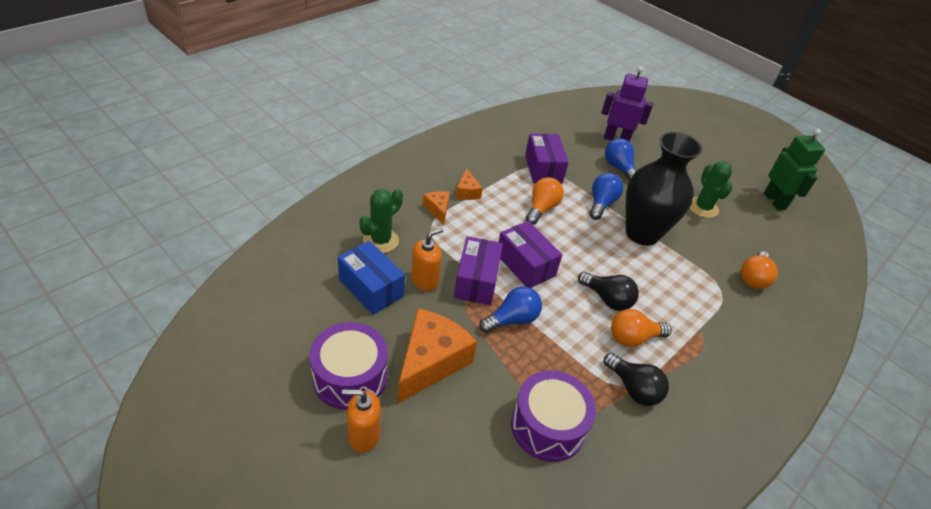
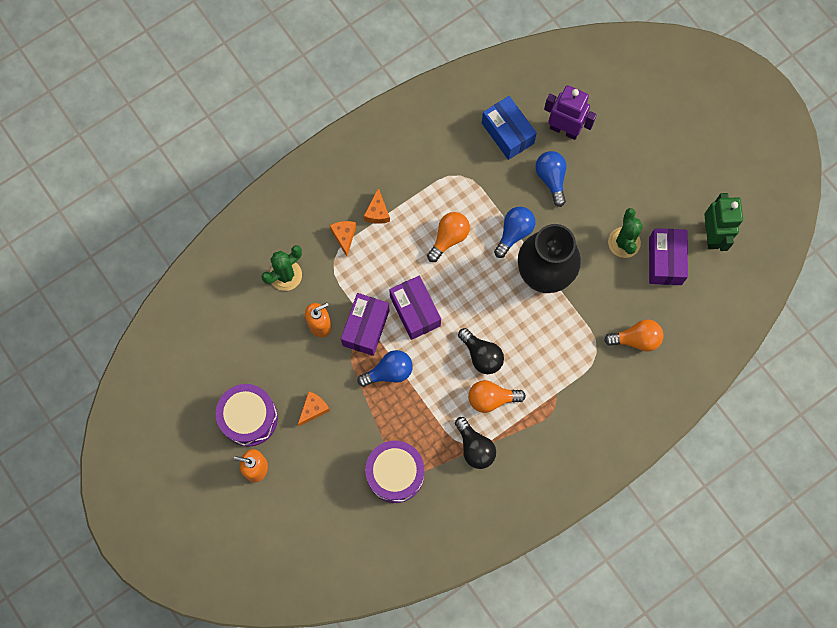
camera: 15 degrees right, 30 degrees up
blue box [338,241,405,315] -> blue box moved to [482,96,537,160]
orange cheese [397,308,477,404] -> orange cheese [298,391,330,426], size x0.49
purple box [525,134,569,184] -> purple box moved to [649,228,688,285]
orange light bulb [740,251,778,289] -> orange light bulb turned 135 degrees counterclockwise [604,319,663,352]

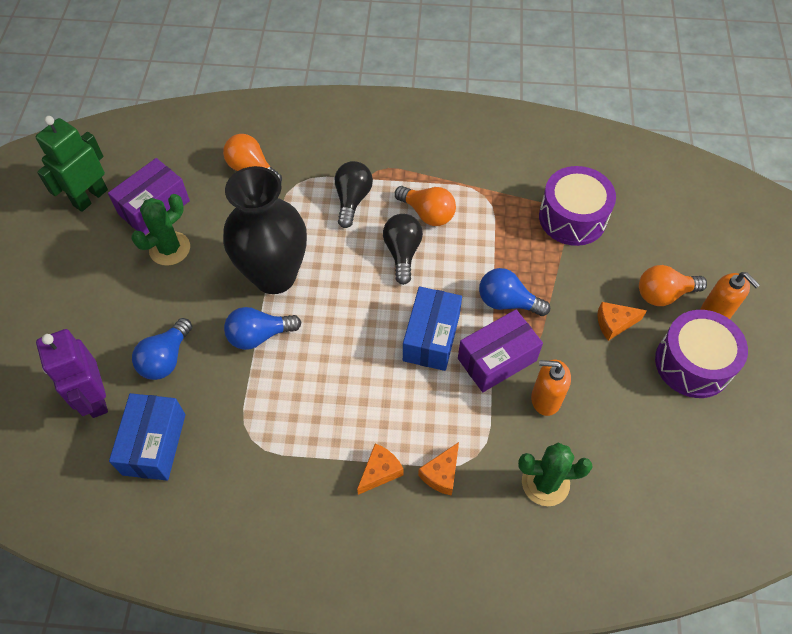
camera: 140 degrees left, 15 degrees down
purple box [389,276,441,340] -> blue box [403,286,462,371]
orange light bulb [427,212,470,262] -> orange light bulb moved to [639,265,707,306]
black light bulb [455,417,496,469] -> black light bulb moved to [335,161,373,228]

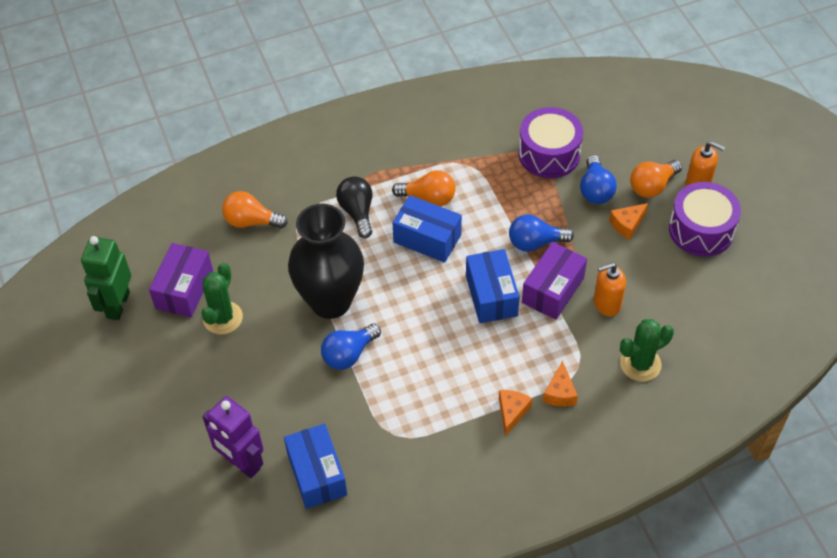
camera: 25 degrees left, 5 degrees down
blue light bulb [132,318,192,380] -> blue light bulb moved to [580,155,617,204]
black light bulb [383,214,423,285] -> blue box [393,195,462,262]

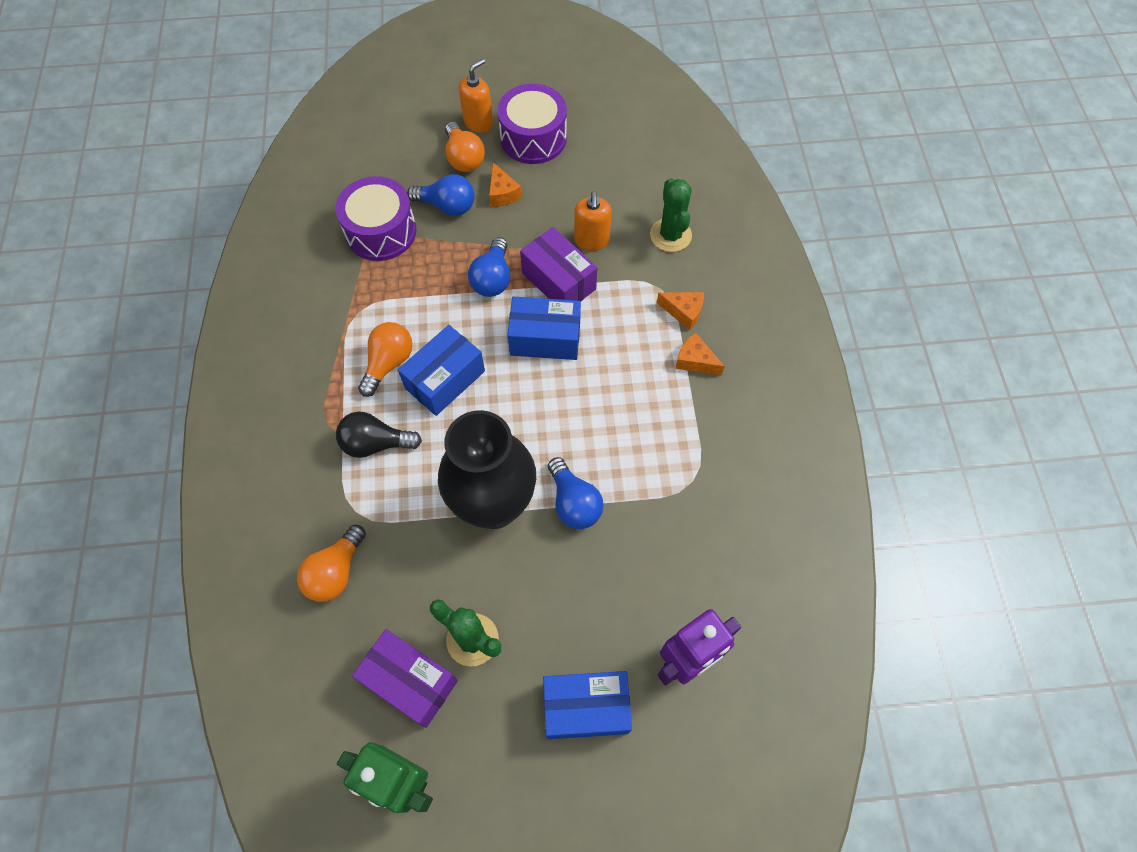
camera: 75 degrees left, 10 degrees up
blue box [284,424,347,509] -> blue box moved to [543,671,632,739]

